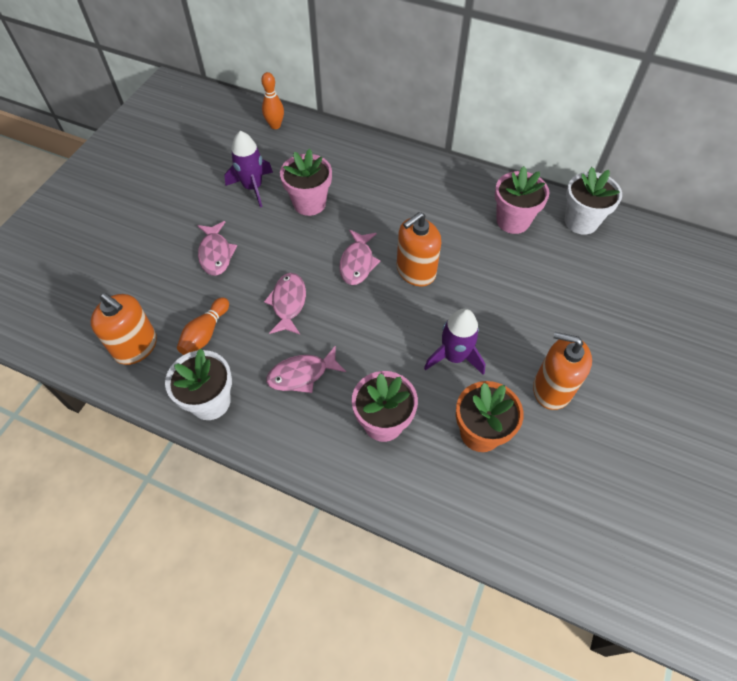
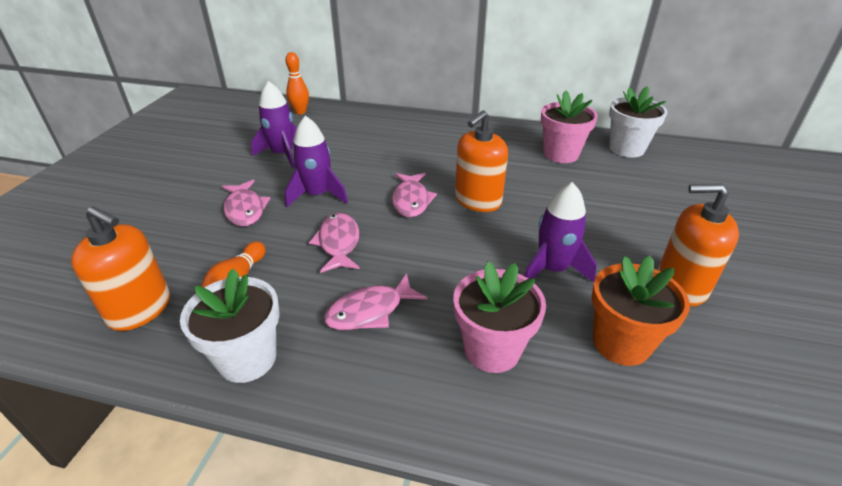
camera: 10 degrees left, 20 degrees down
pink flower pot [280,149,332,216] -> none
none -> purple rocket [285,116,348,207]

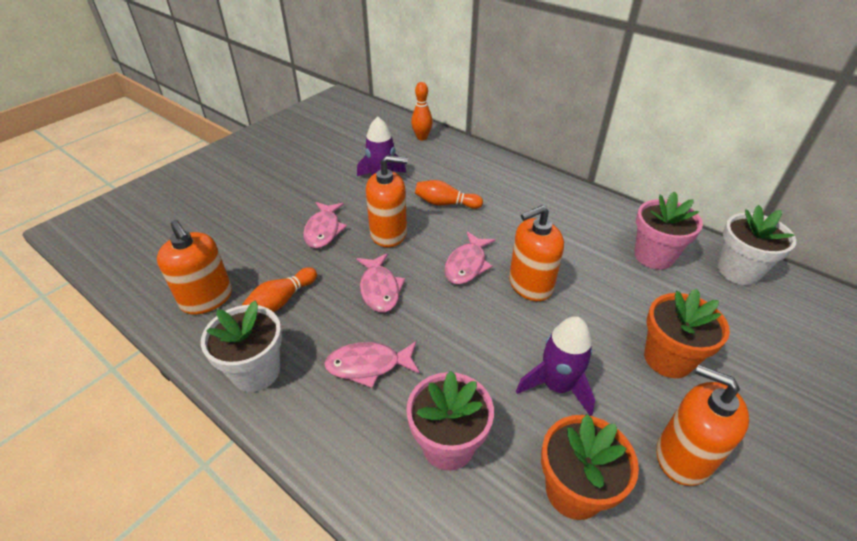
camera: 25 degrees right, 5 degrees up
purple rocket [285,116,348,207] -> orange soap dispenser [366,155,407,247]
pink fish [309,213,360,273] -> pink fish turned 150 degrees clockwise [356,253,405,312]
none -> orange bowling pin [415,180,483,209]
none -> orange flower pot [644,288,730,378]

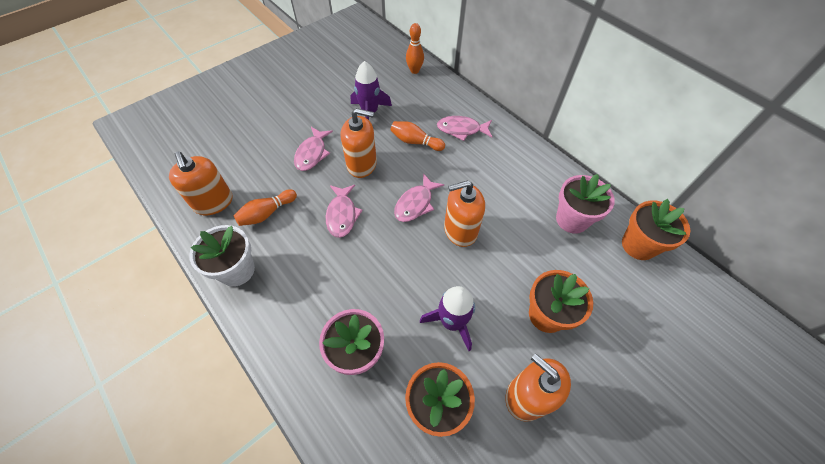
camera: 10 degrees right, 15 degrees up
pink fish [324,341,420,388] -> pink fish moved to [437,116,492,141]
white flower pot [717,205,796,285] -> orange flower pot [622,199,690,260]

